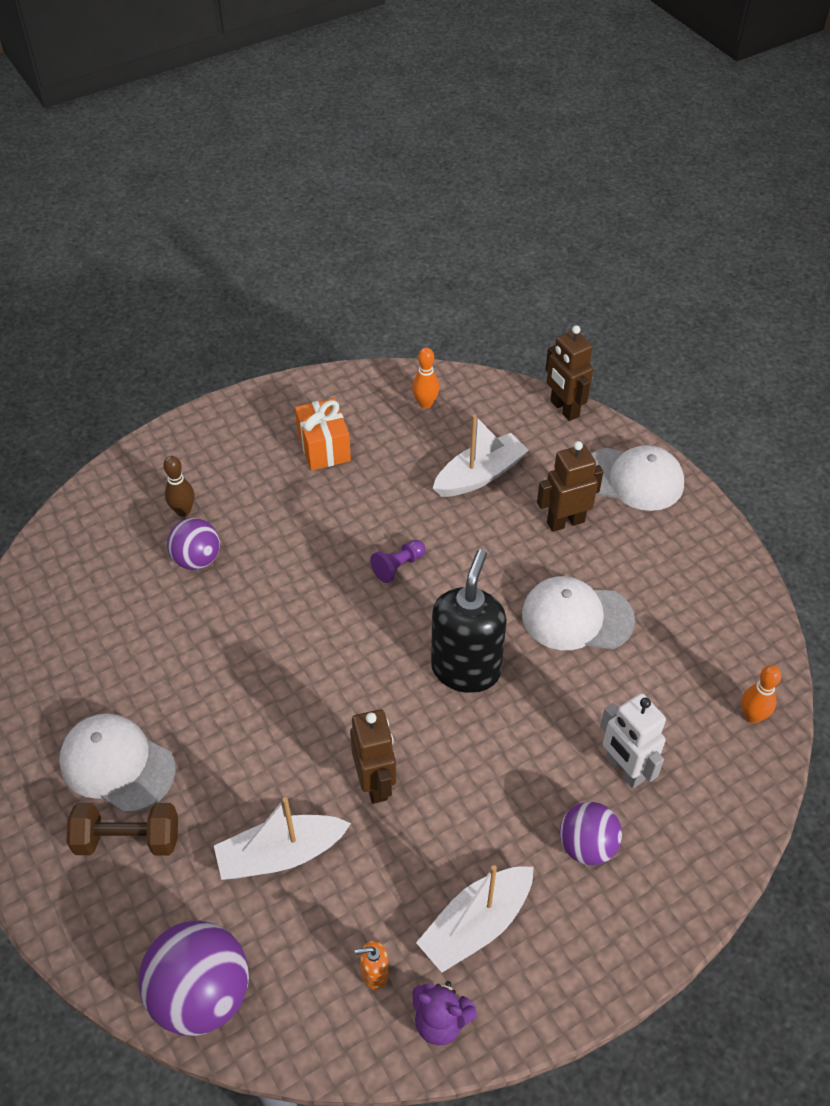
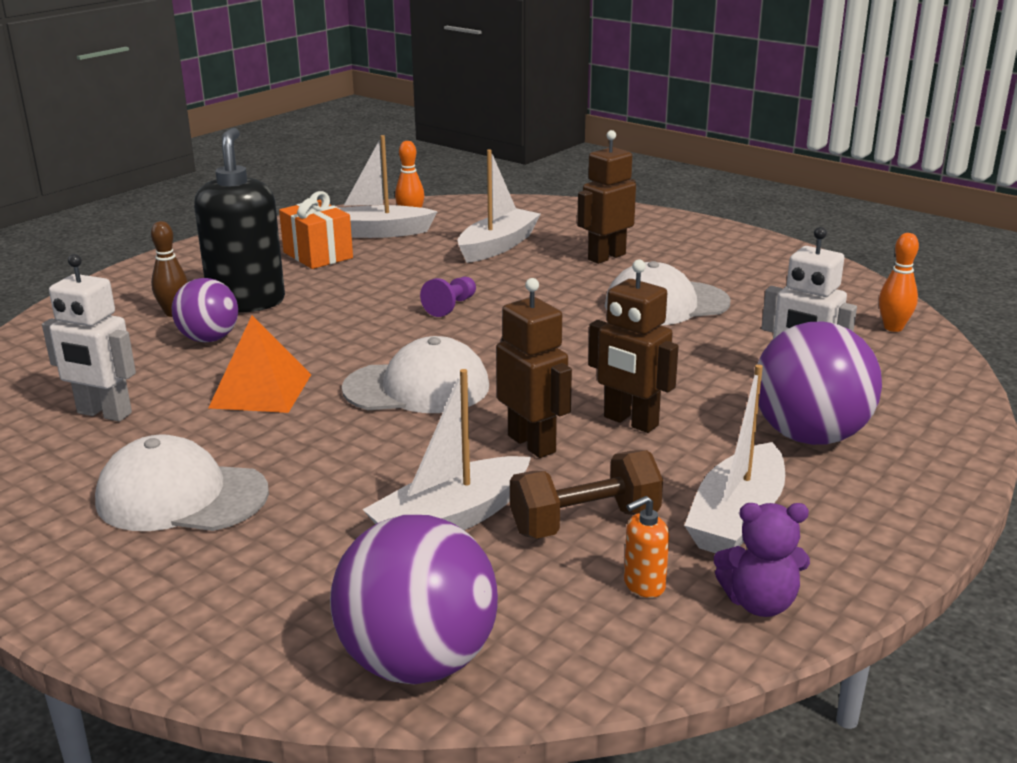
camera: 20 degrees left, 25 degrees down
brown dumbbell [66,803,178,855] -> brown dumbbell moved to [510,450,663,539]
black soap dispenser [431,549,507,693] -> black soap dispenser moved to [194,128,285,312]
brown robot [545,325,593,421] -> brown robot moved to [588,260,679,433]
purple ball [560,802,622,865] -> purple ball [757,321,882,445], size x1.60
white cap [591,445,684,511] -> white cap moved to [342,336,489,413]
none -> white robot [42,254,136,422]
none -> orange pyramid [208,316,311,413]
none -> white boat [338,135,438,238]

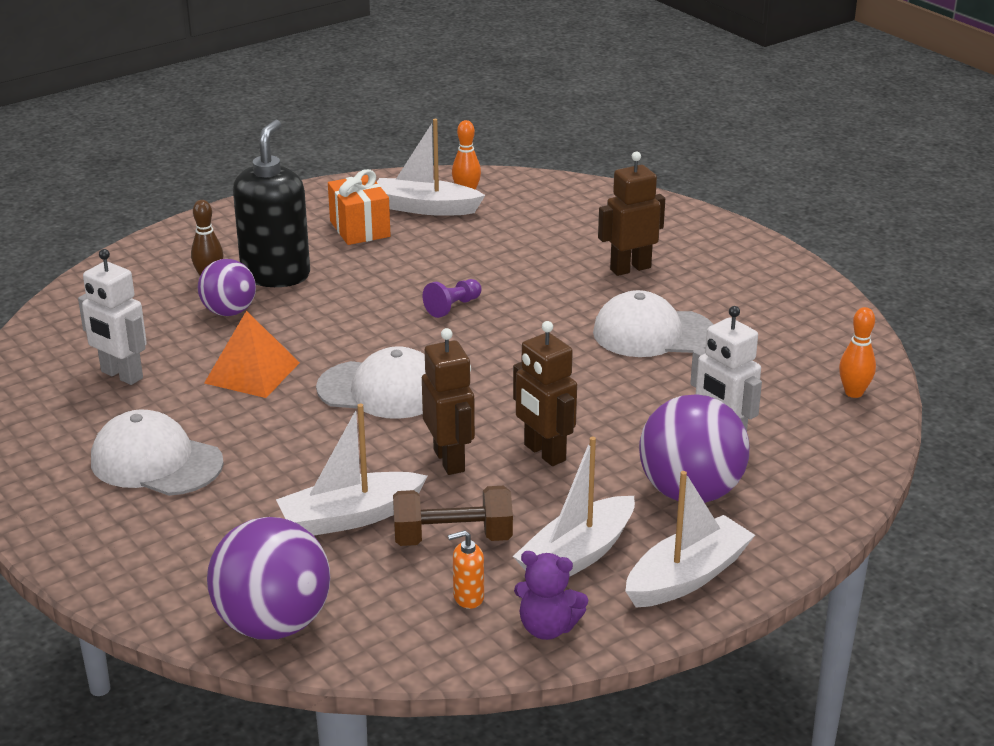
camera: 15 degrees right, 5 degrees up
white boat [458,149,541,263] -> white boat moved to [625,471,755,608]

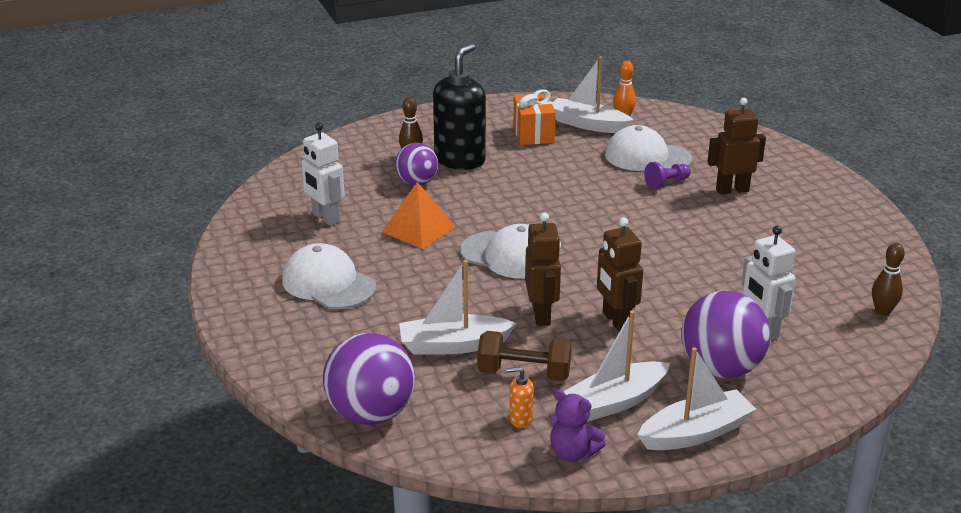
camera: 15 degrees right, 0 degrees up
purple pawn [423,279,482,318] -> purple pawn moved to [644,162,691,189]
white cap [593,290,714,357] -> white cap moved to [605,125,692,171]
orange bowling pin [839,307,876,398] -> brown bowling pin [872,243,905,316]

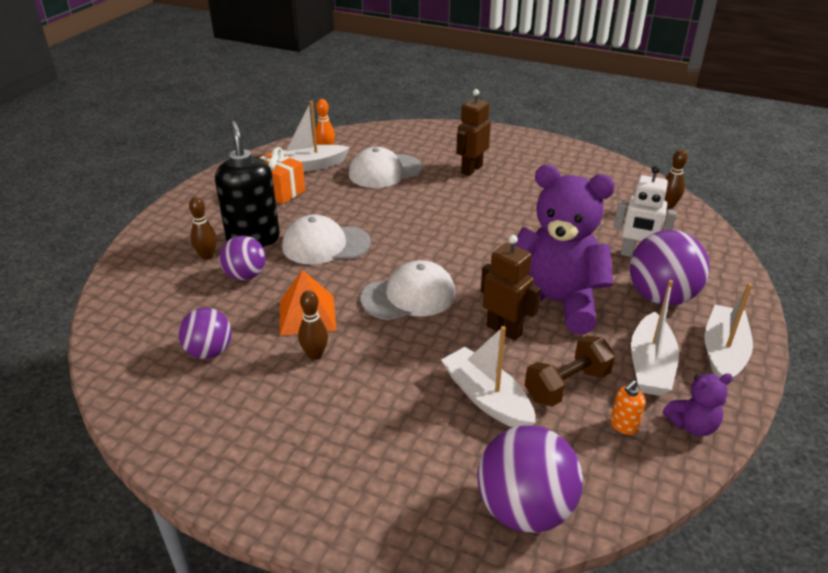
camera: 45 degrees left, 5 degrees up
white cap [282,243,376,309] -> white cap moved to [282,215,371,264]
white robot [301,123,345,226] -> purple ball [178,308,232,359]
white boat [399,260,517,355] -> white boat turned 105 degrees clockwise [441,326,536,428]
brown robot [597,217,643,332] -> purple teddy bear [514,165,615,334]
purple pawn [644,162,691,189] -> none
none -> brown bowling pin [298,290,328,360]

